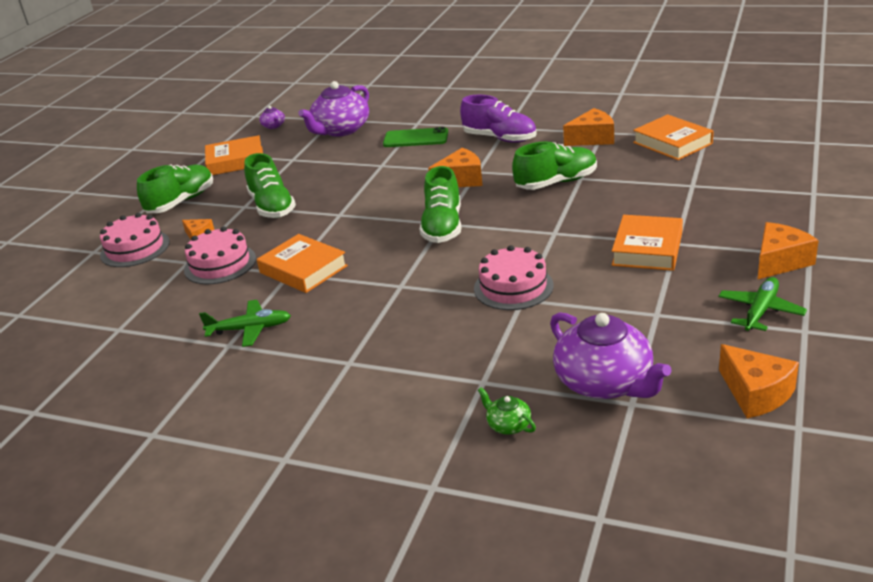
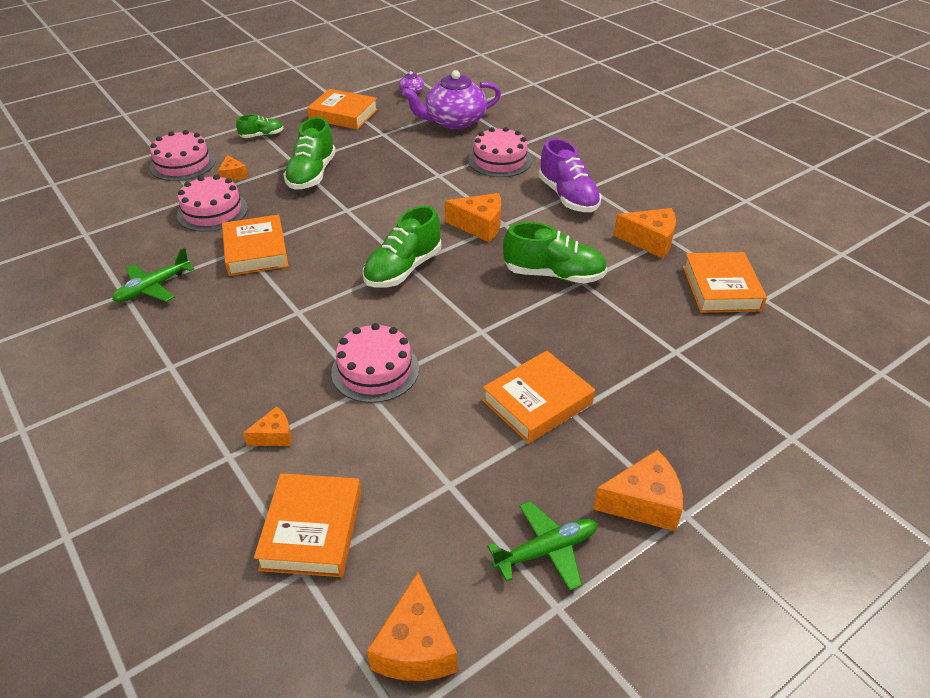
camera: 30 degrees right, 10 degrees up
green shoe [137,164,213,213] -> green shoe [236,114,283,138], size x0.55
green plane [199,300,291,347] -> green plane turned 105 degrees clockwise [112,248,194,302]
green phone [383,127,448,147] -> pink cake [468,127,532,177]
green teapot [478,387,536,435] -> none
purple teapot [550,312,672,399] -> orange book [254,473,361,577]
none -> orange cheese [243,406,292,446]

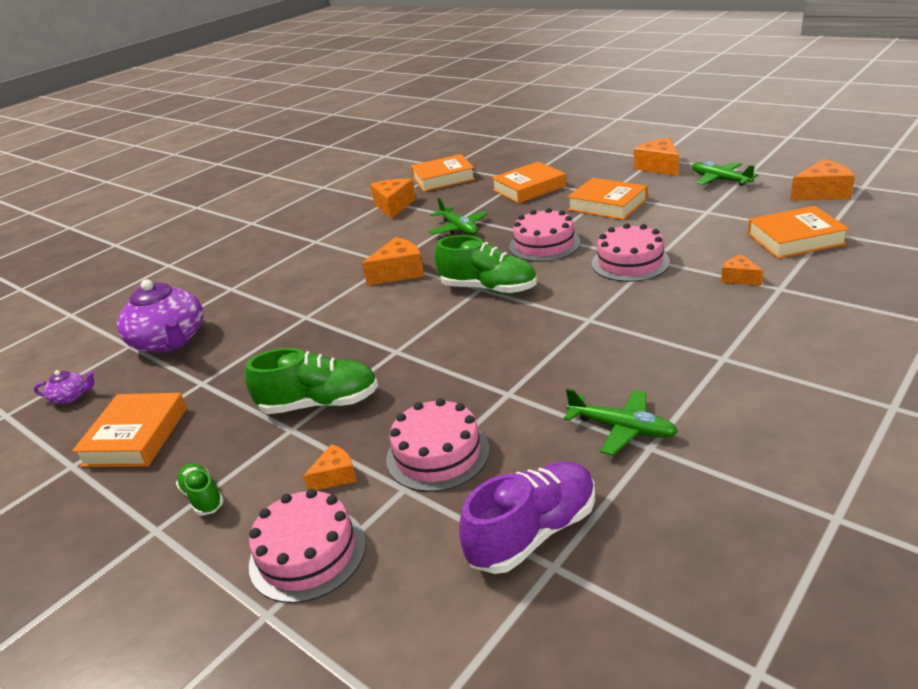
camera: 100 degrees left, 10 degrees down
orange book [222,215,289,276] -> orange book moved to [491,162,566,203]
orange cheese [445,193,501,242] -> orange cheese turned 60 degrees clockwise [362,237,424,286]
pink cake [468,127,532,177] -> pink cake moved to [509,208,580,262]
green shoe [503,222,608,283] -> green plane [429,198,488,235]
purple shoe [539,138,601,212] -> purple shoe moved to [459,461,595,574]

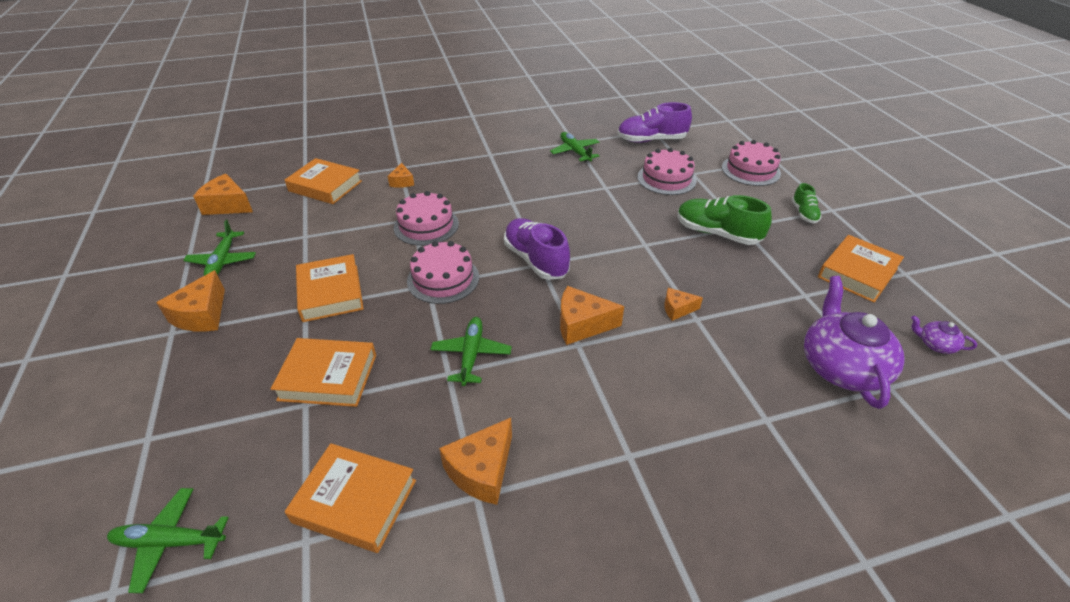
camera: 150 degrees left, 10 degrees up
orange cheese [303,444,357,490] -> orange cheese moved to [665,288,703,321]
green shoe [435,235,537,294] -> purple shoe [504,218,570,280]
none -> green plane [107,488,229,593]

